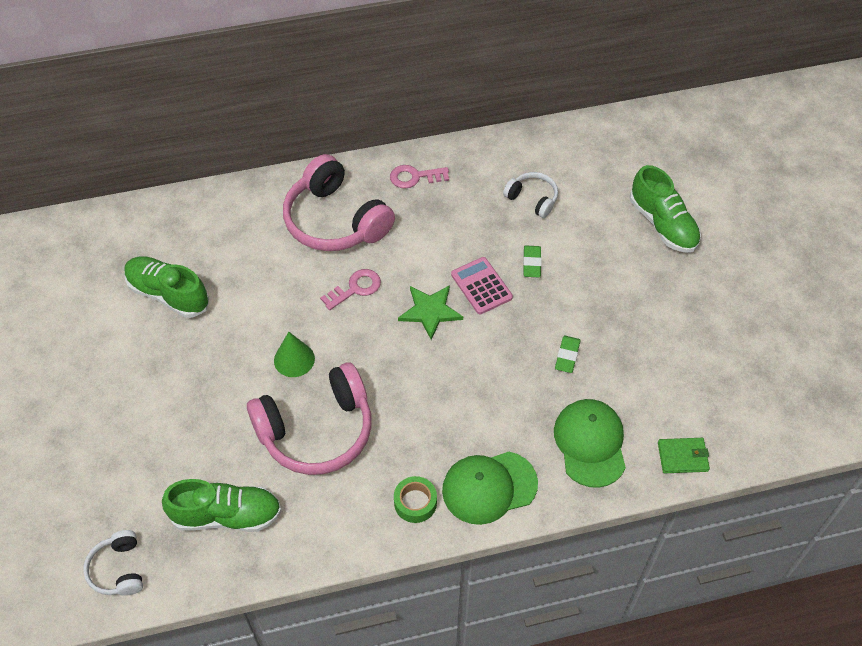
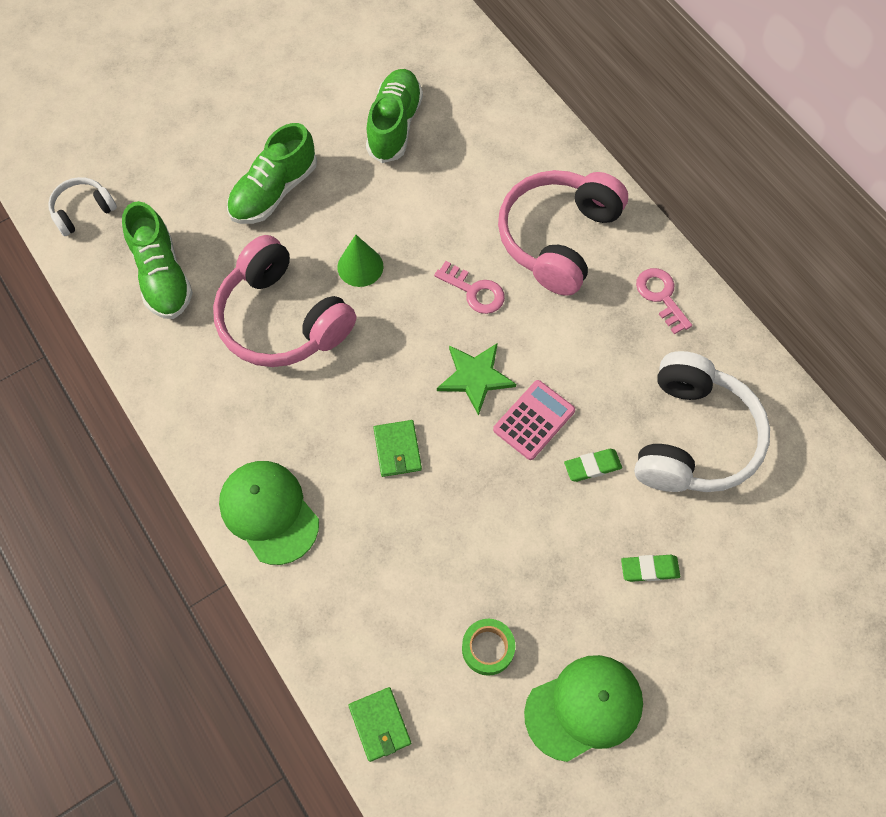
camera: 70 degrees right, 10 degrees up
green tape [394,476,437,523] -> green tape moved to [462,619,516,676]
white headphones [503,172,558,218] -> white headphones [634,351,770,492], size x2.01
green cap [554,399,626,488] -> green cap moved to [524,655,643,762]
green eraser [555,336,581,373] -> green eraser moved to [621,555,680,582]
green shoe [630,165,701,253] -> green shoe moved to [227,123,317,224]
none -> green wallet [373,420,422,477]

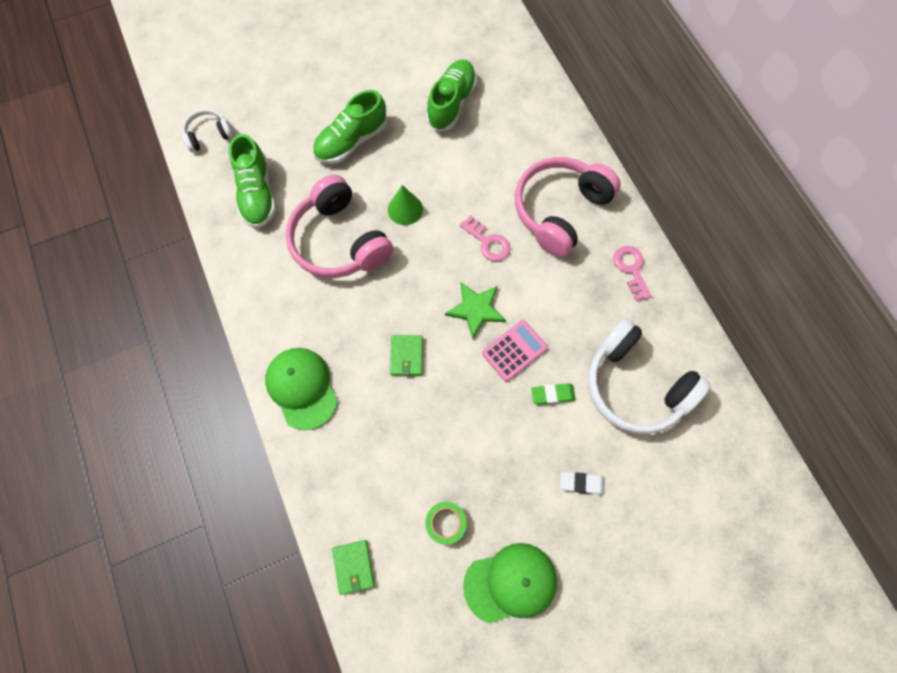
camera: 10 degrees right, 5 degrees up
green eraser [621,555,680,582] -> white eraser [560,472,605,495]
white headphones [634,351,770,492] -> white headphones turned 105 degrees clockwise [588,318,710,434]

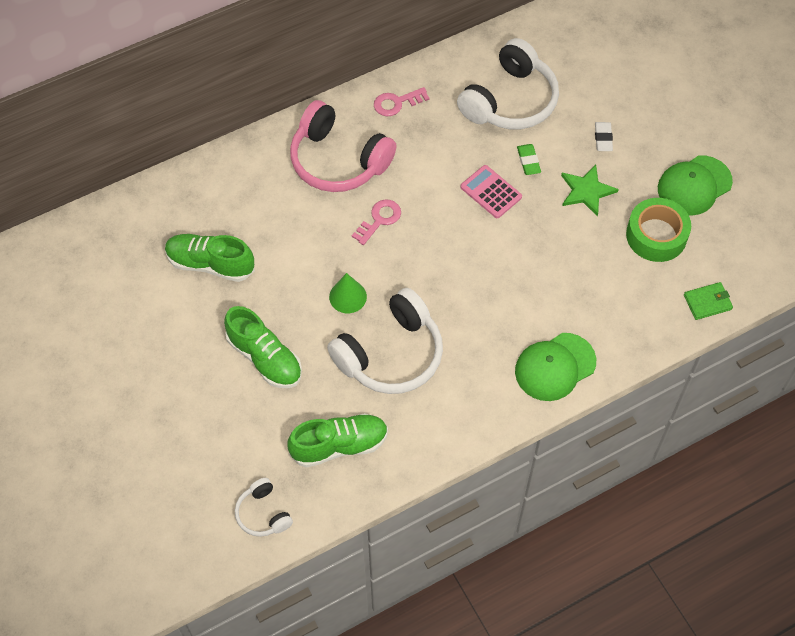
camera: 95 degrees left, 10 degrees down
pink headphones [285,175,393,278] -> white headphones [327,288,443,394]
green wallet [390,335,423,376] -> none
green tape [425,502,467,545] -> green tape [626,198,691,262], size x1.71
green star [445,282,506,339] -> green star moved to [561,165,619,217]
green cap [463,543,557,623] -> green cap turned 105 degrees counterclockwise [658,155,733,216]

